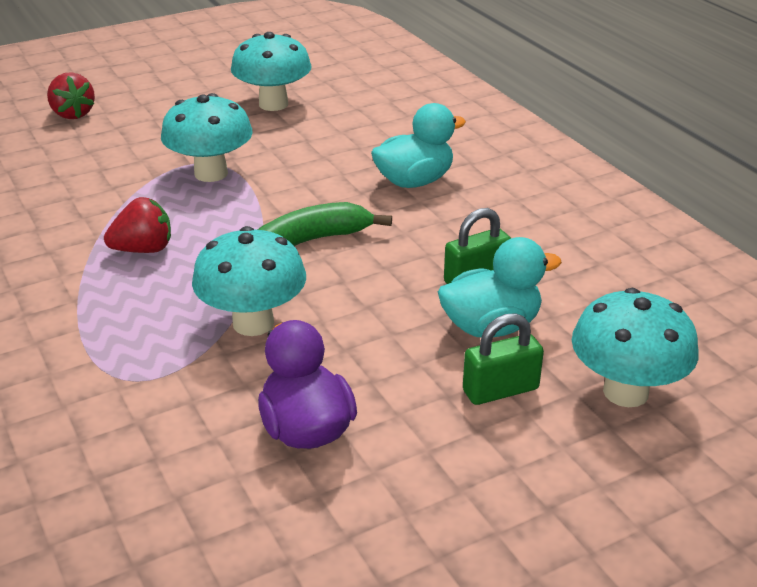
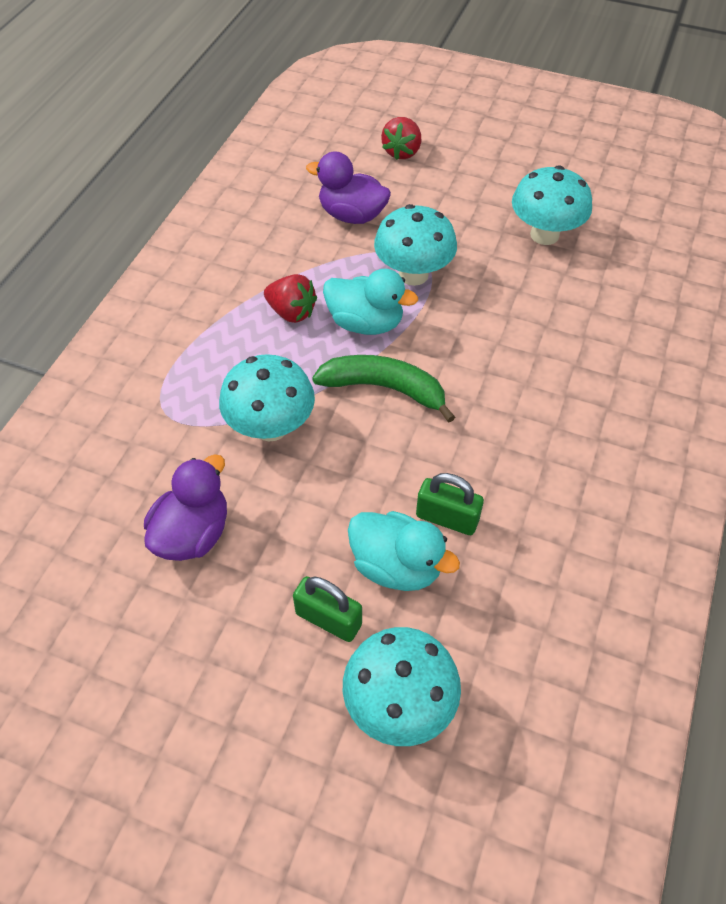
camera: 50 degrees right, 20 degrees up
turquoise duck [371,103,466,188] -> turquoise duck moved to [323,269,418,335]
none -> purple duck [306,151,391,224]

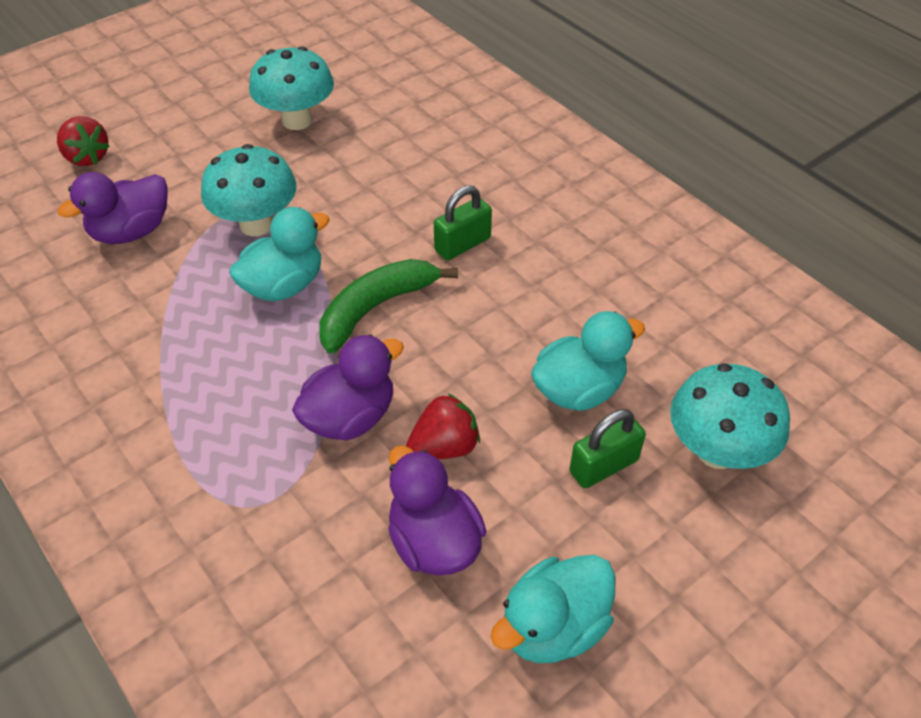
camera: 60 degrees left, 5 degrees down
turquoise mushroom [219,354,315,441] -> purple duck [292,334,404,440]
red strawberry [264,274,317,323] -> red strawberry moved to [406,393,480,459]
green padlock [416,473,484,535] -> green padlock moved to [434,185,492,261]
none -> turquoise duck [491,555,615,663]

